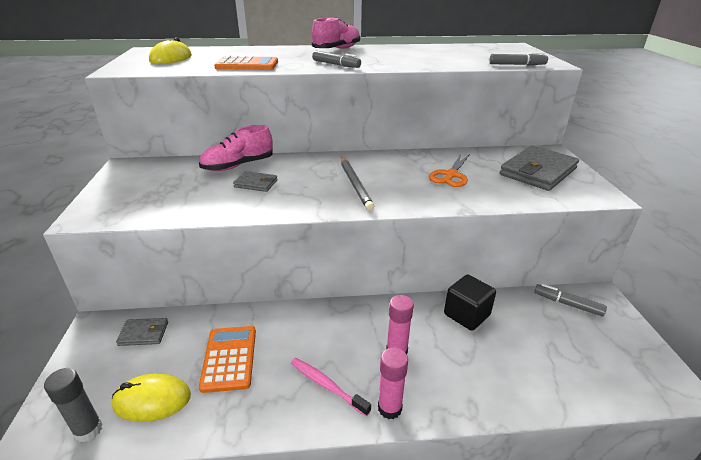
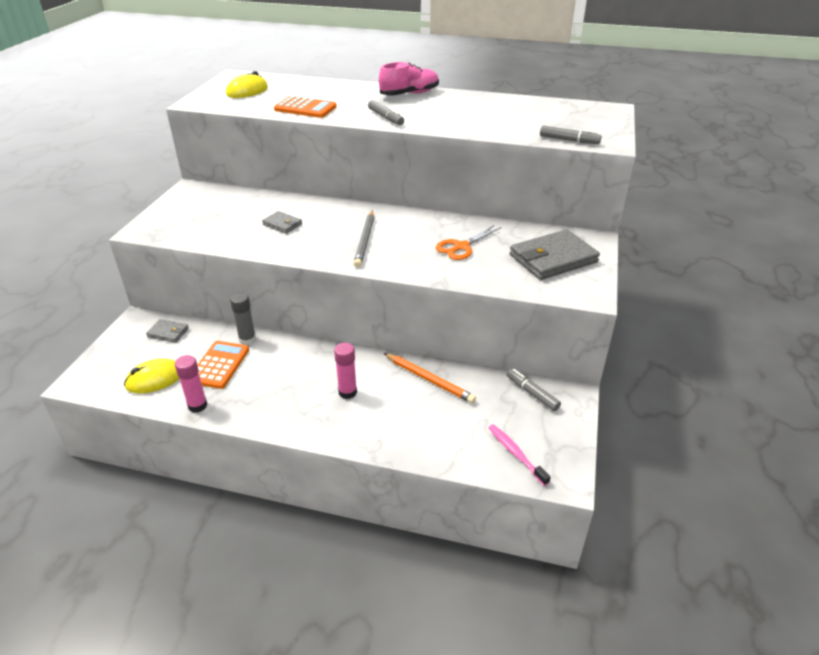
camera: 20 degrees right, 5 degrees up
grey glue stick [44,368,103,442] -> grey glue stick moved to [230,293,256,345]
yellow mouse [112,374,191,422] -> yellow mouse turned 45 degrees counterclockwise [124,359,180,393]
pink shoe [199,125,273,171] -> none
pink toothbrush [291,358,371,416] -> pink toothbrush moved to [488,424,551,486]
pink glue stick [378,347,408,419] -> pink glue stick moved to [175,355,207,413]
black cube [444,275,496,331] -> orange pencil [384,353,476,403]

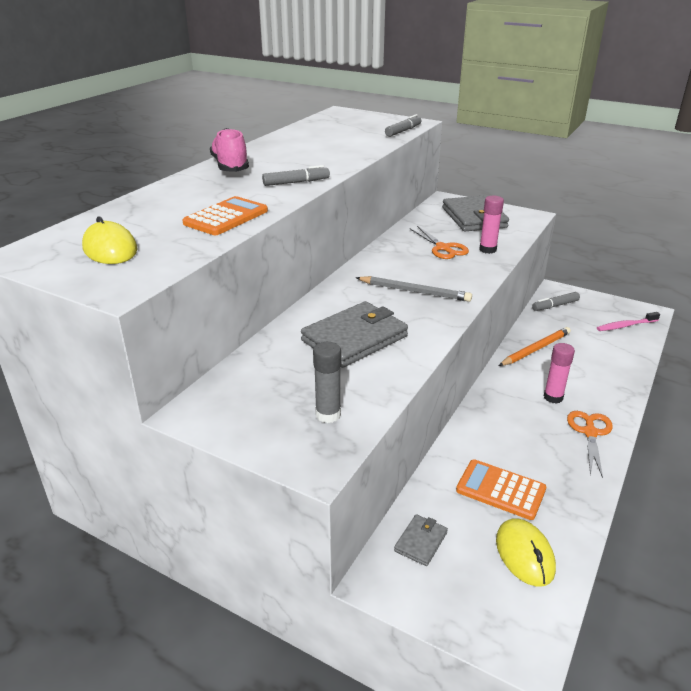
camera: 75 degrees left, 5 degrees down
pink glue stick [175,355,207,413] -> pink glue stick moved to [479,196,504,254]
grey glue stick [230,293,256,345] -> grey glue stick moved to [313,342,341,423]
grey wallet [262,211,302,234] -> grey wallet [301,301,408,368], size x2.03
none -> orange scissors [567,411,613,478]

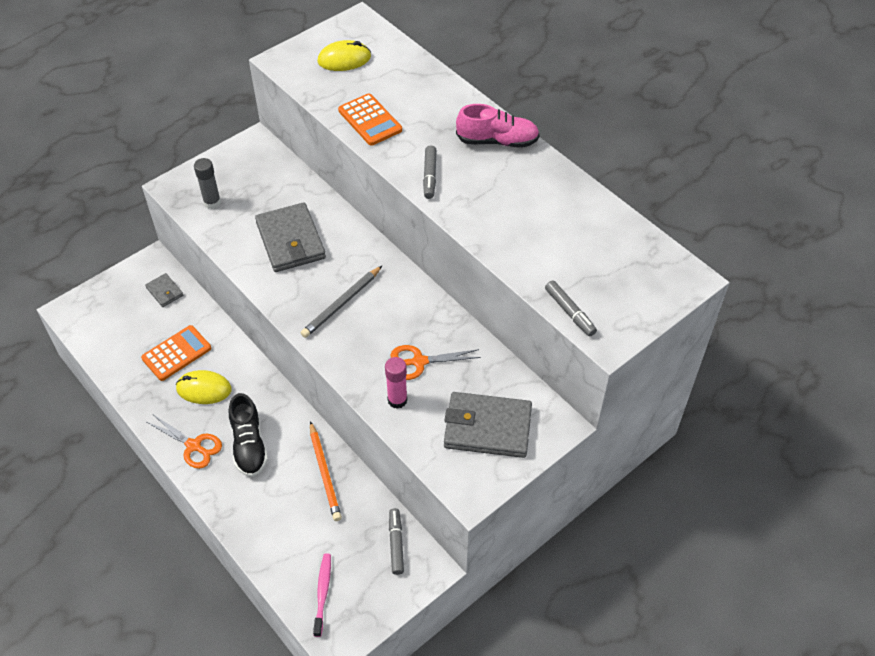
camera: 110 degrees right, 20 degrees up
yellow mouse [496,518,556,586] -> yellow mouse moved to [176,370,232,404]
pink glue stick [544,343,575,404] -> black shoe [229,393,268,477]

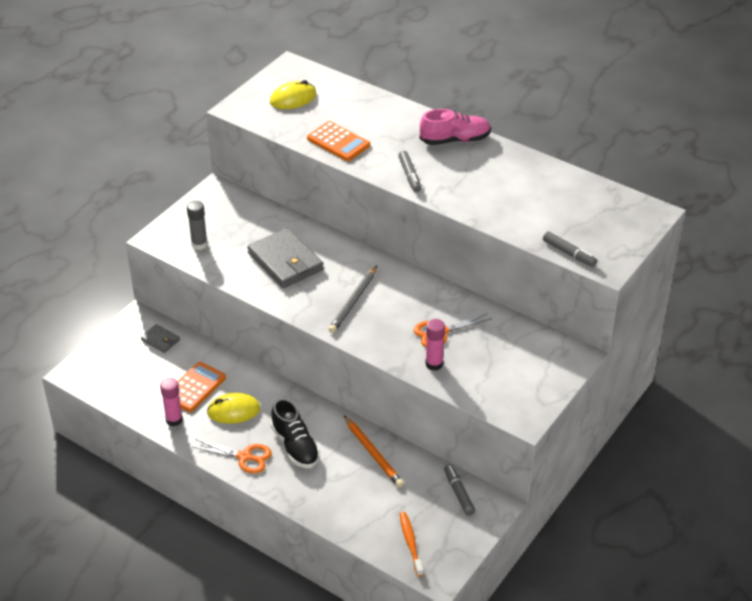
camera: 15 degrees left, 10 degrees down
pink toothbrush [313,553,331,637] -> orange toothbrush [400,512,424,577]
grey wallet [444,392,532,458] -> none
none -> pink glue stick [160,378,183,426]

